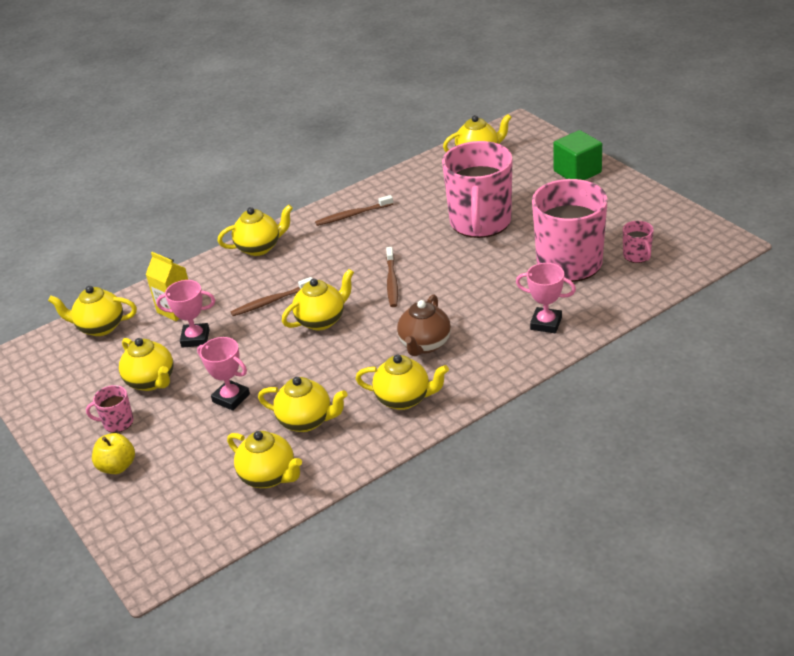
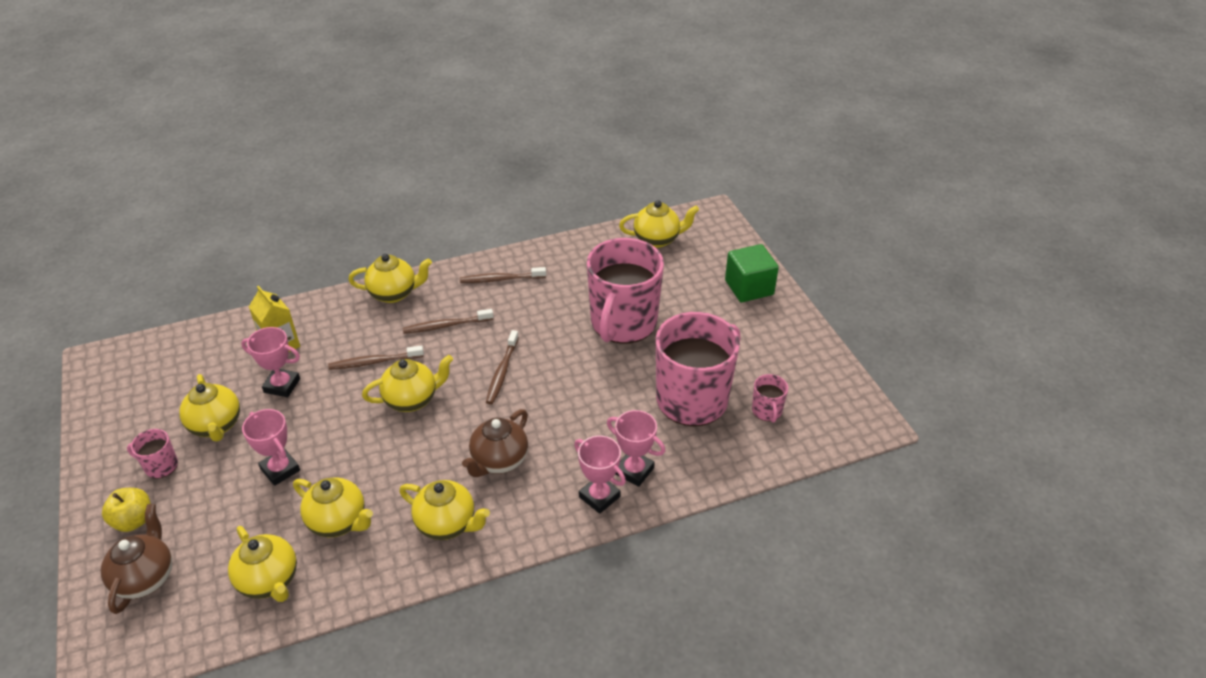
camera: 10 degrees right, 5 degrees up
yellow teapot [48,286,137,336] -> none
none -> brown teapot [101,504,172,614]
none -> brown toothbrush [403,309,493,334]
none -> pink trophy [574,436,626,514]

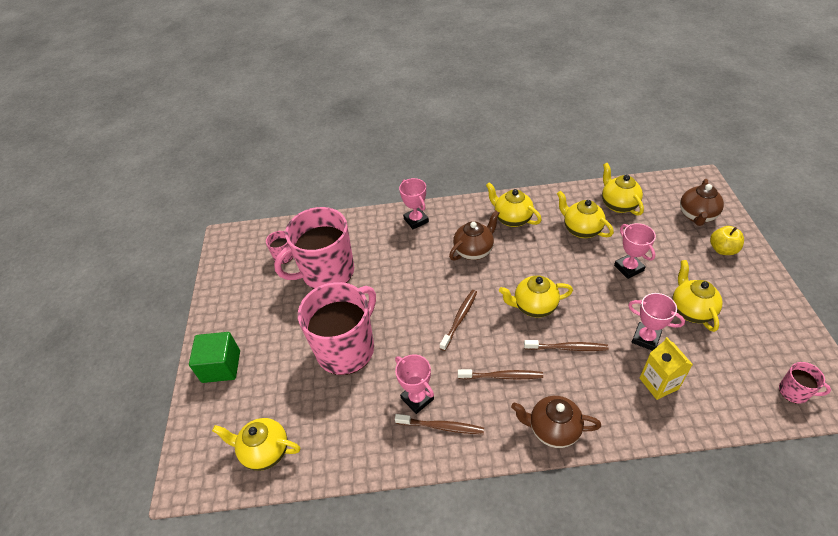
camera: 160 degrees left, 5 degrees up
pink mug [127,429,178,478] -> pink mug moved to [779,362,831,404]
yellow teapot [348,254,432,303] -> brown teapot [511,396,601,448]
pink trophy [607,410,665,487] -> pink trophy moved to [395,354,434,414]

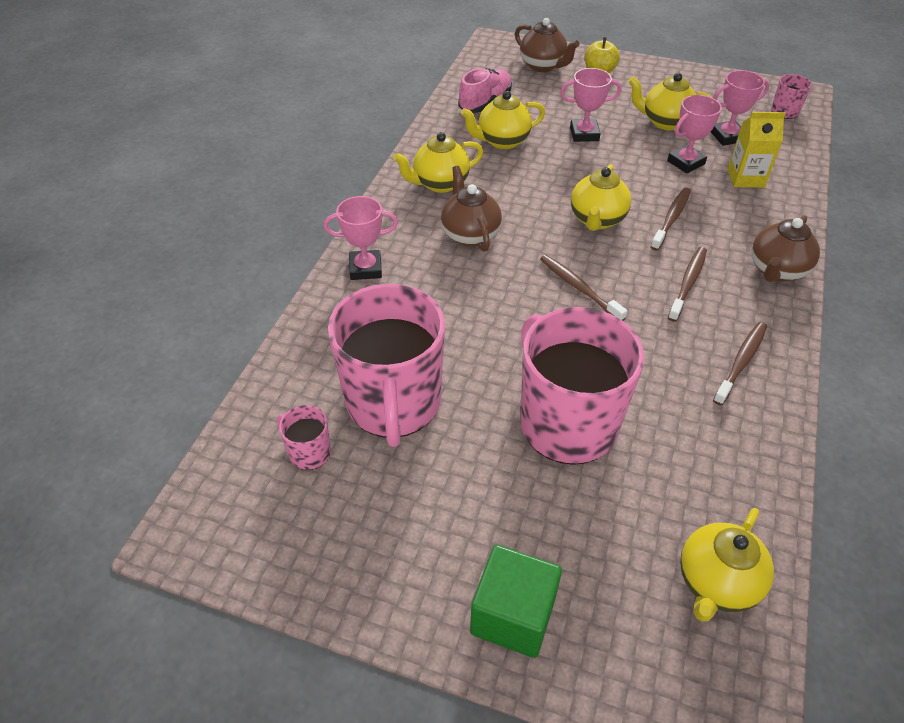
camera: 70 degrees left, 0 degrees up
pink trophy [395,354,434,414] -> pink trophy moved to [711,70,769,146]
yellow teapot [602,163,644,216] -> pink shoe [458,68,512,113]

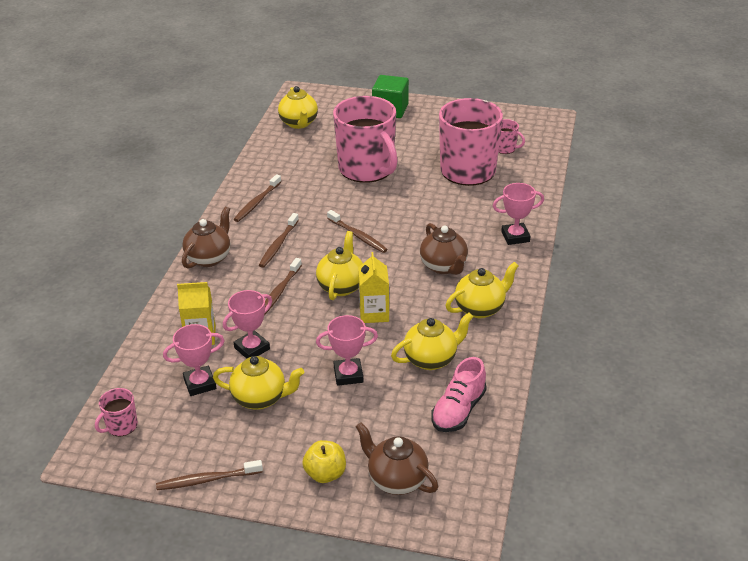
camera: 175 degrees right, 10 degrees down
yellow teapot [680,508,774,622] -> yellow teapot turned 135 degrees clockwise [278,86,318,129]
none -> brown toothbrush [156,460,263,490]
none -> yellow carton [358,252,389,323]

